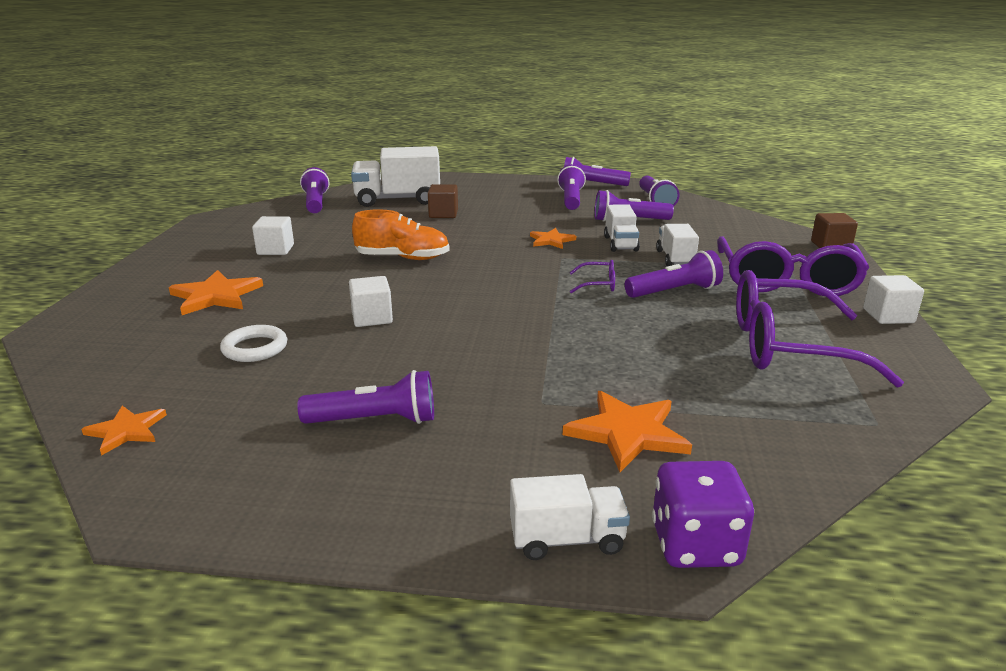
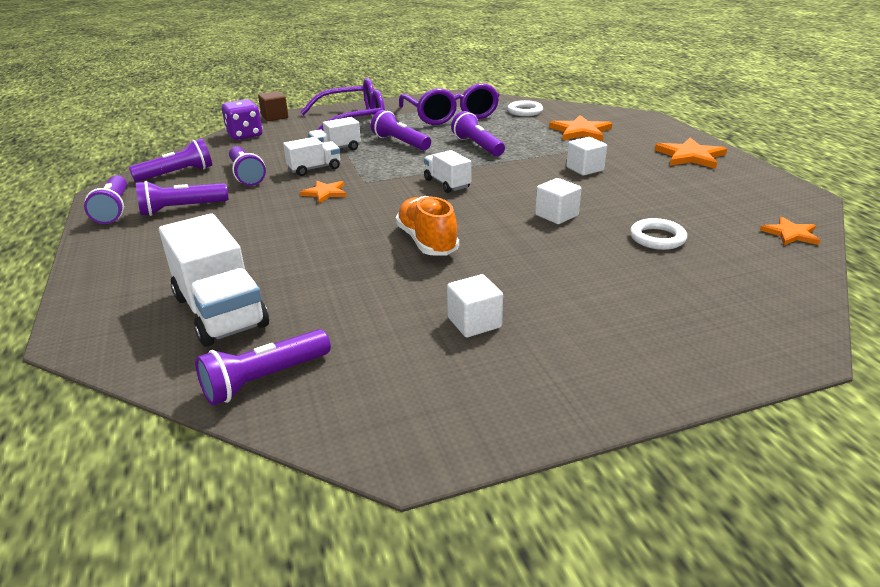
camera: 115 degrees left, 5 degrees up
orange star [169,270,263,315] -> orange star moved to [655,138,727,169]
purple flashlight [297,370,434,424] -> purple flashlight moved to [451,111,505,156]
brown cube [428,184,458,218] -> none
white truck [510,474,630,560] -> white truck moved to [424,150,471,193]
purple glasses [570,260,615,293] -> none
purple dice [652,461,754,568] -> purple dice moved to [222,99,263,140]
white cube [863,275,924,324] -> white cube moved to [566,137,607,175]
none -> white ring [507,100,543,116]

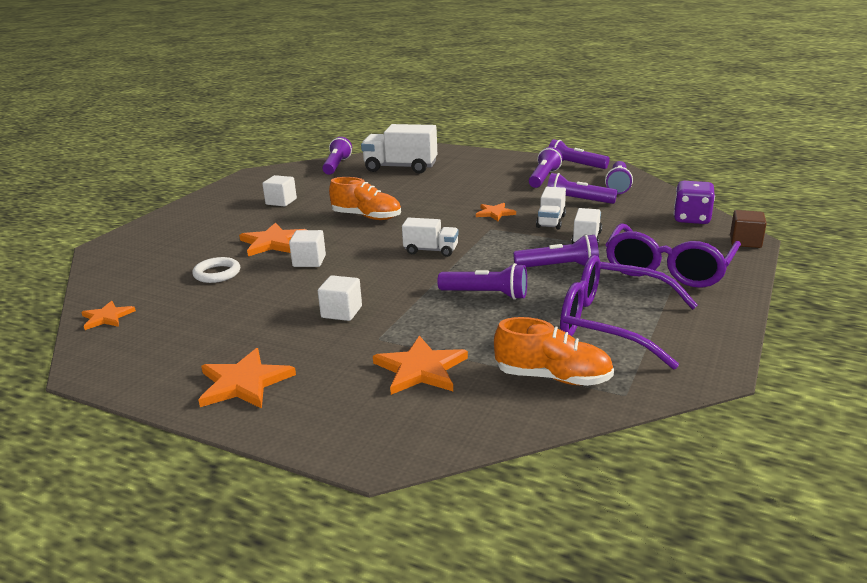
camera: 135 degrees right, 5 degrees down
white ring [507,100,543,116] -> orange shoe [494,317,614,386]
none -> orange star [239,223,306,256]

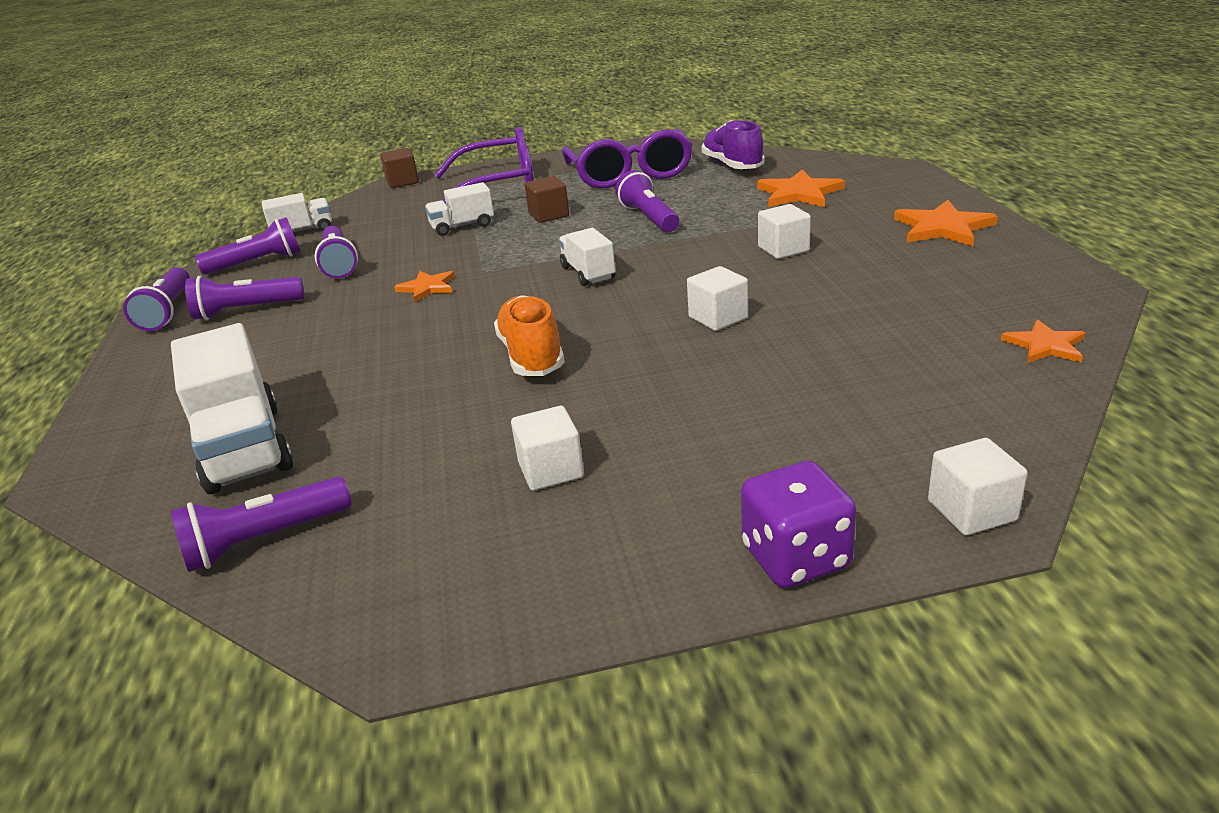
camera: 125 degrees left, 5 degrees up
white ring [192,257,240,283] -> none
orange star [239,223,306,256] -> none
orange shoe [494,317,614,386] -> purple shoe [701,120,765,169]
purple flashlight [513,234,599,267] -> brown cube [525,176,569,223]
white truck [536,187,566,229] -> white truck moved to [262,193,332,232]
purple dice [674,181,715,224] -> purple dice moved to [741,461,856,588]
none -> white cube [928,438,1028,536]

